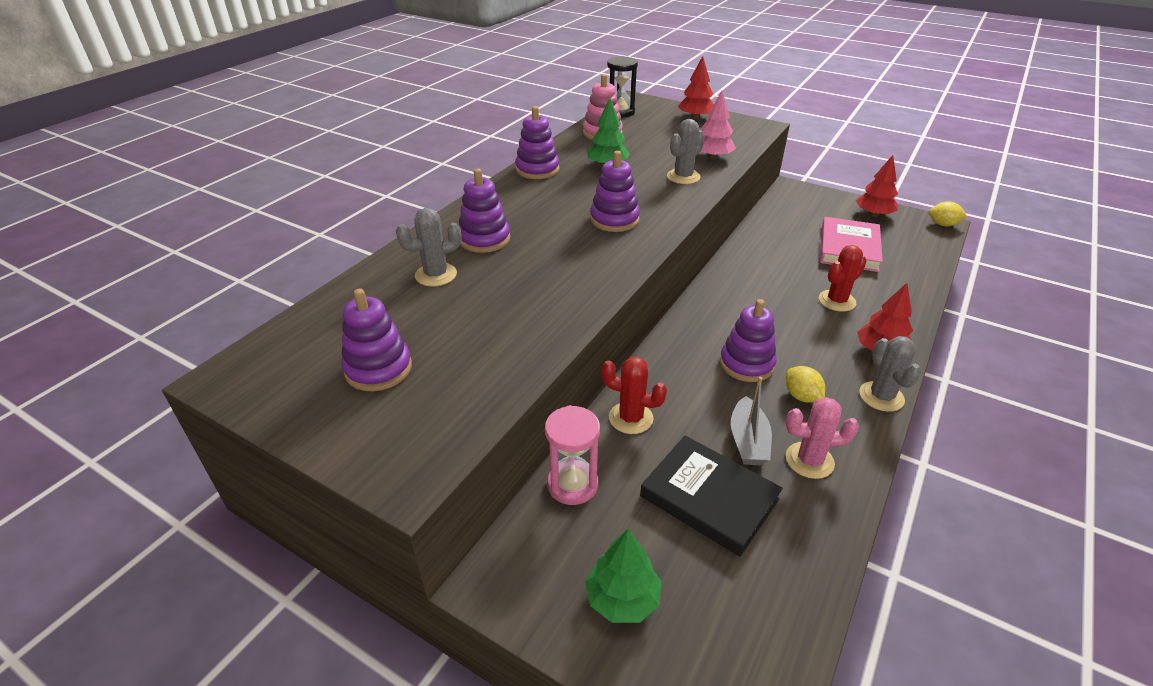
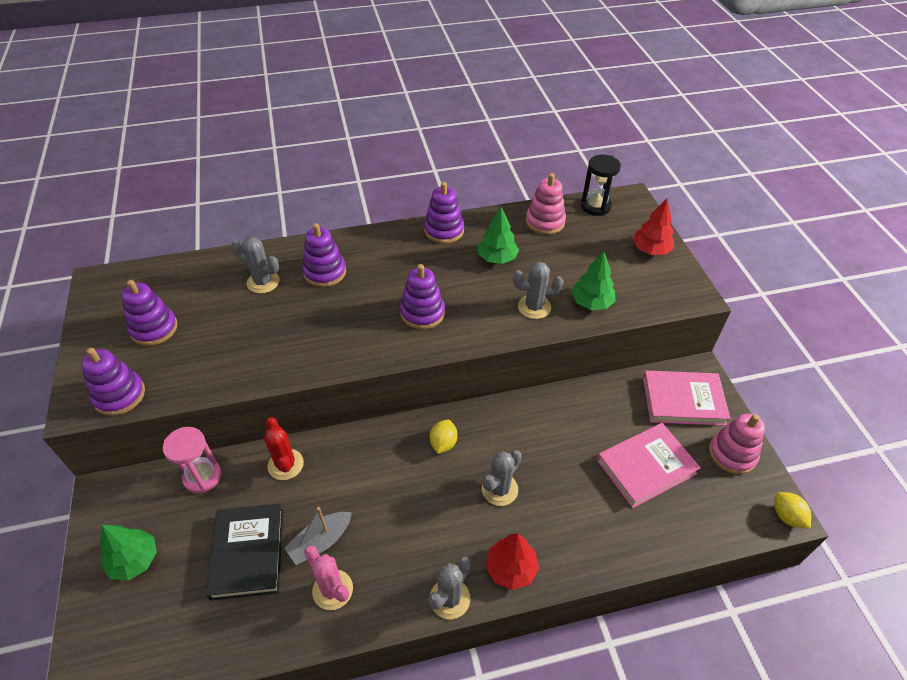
camera: 45 degrees right, 10 degrees up
pink tree [700,91,736,159] -> green tree [571,251,616,310]
purple stacking toy [720,299,777,382] -> purple stacking toy moved to [81,348,145,416]
yellow lemon [786,366,825,403] -> yellow lemon moved to [430,420,457,454]
red cactus [819,245,867,312] -> none
red tree [856,155,898,217] -> pink stacking toy [709,414,765,474]
none -> grey cactus [482,450,522,506]
none -> pink book [643,371,730,426]

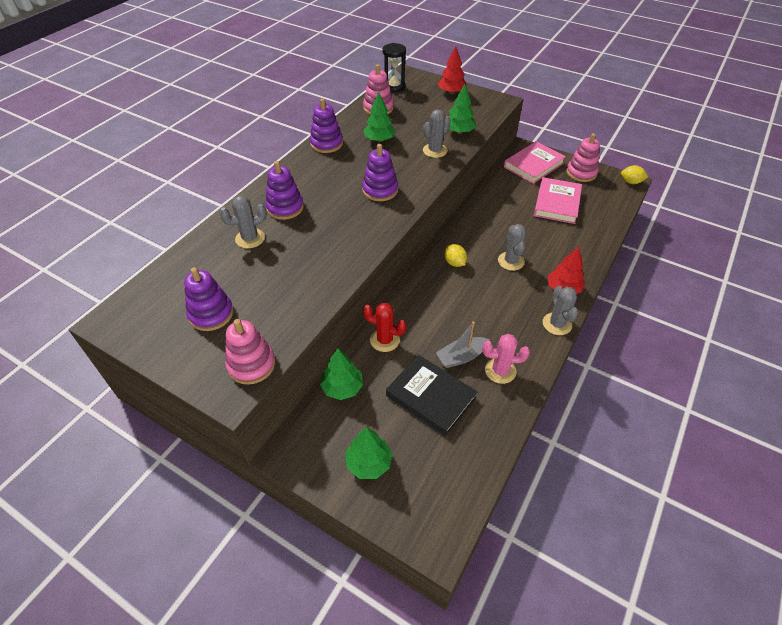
camera: 45 degrees left, 0 degrees up
purple stacking toy [81,348,145,416] -> pink stacking toy [225,319,275,385]
pink hourglass [163,427,221,493] -> green tree [320,348,363,400]
grey boat [284,507,352,565] -> grey boat turned 60 degrees clockwise [436,322,490,368]

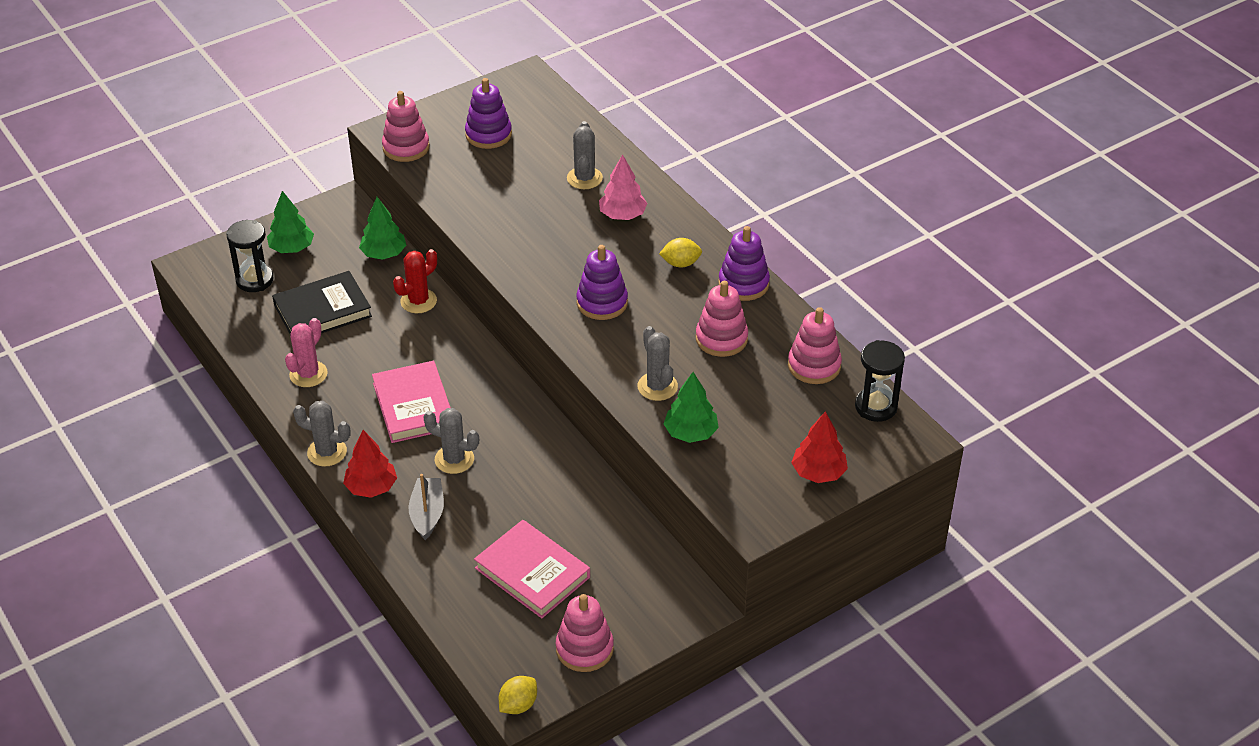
camera: 115 degrees right, 5 degrees down
purple stacking toy [265,161,304,220] -> pink tree [599,154,647,220]
green tree [364,92,396,142] -> pink stacking toy [696,281,748,357]
grey boat [436,322,490,368] -> grey boat moved to [409,474,444,540]
yellow lemon [445,244,467,267] -> yellow lemon moved to [659,238,702,267]
pink book [504,141,566,184] -> pink book moved to [372,361,451,443]
none -> black hourglass [226,220,274,292]

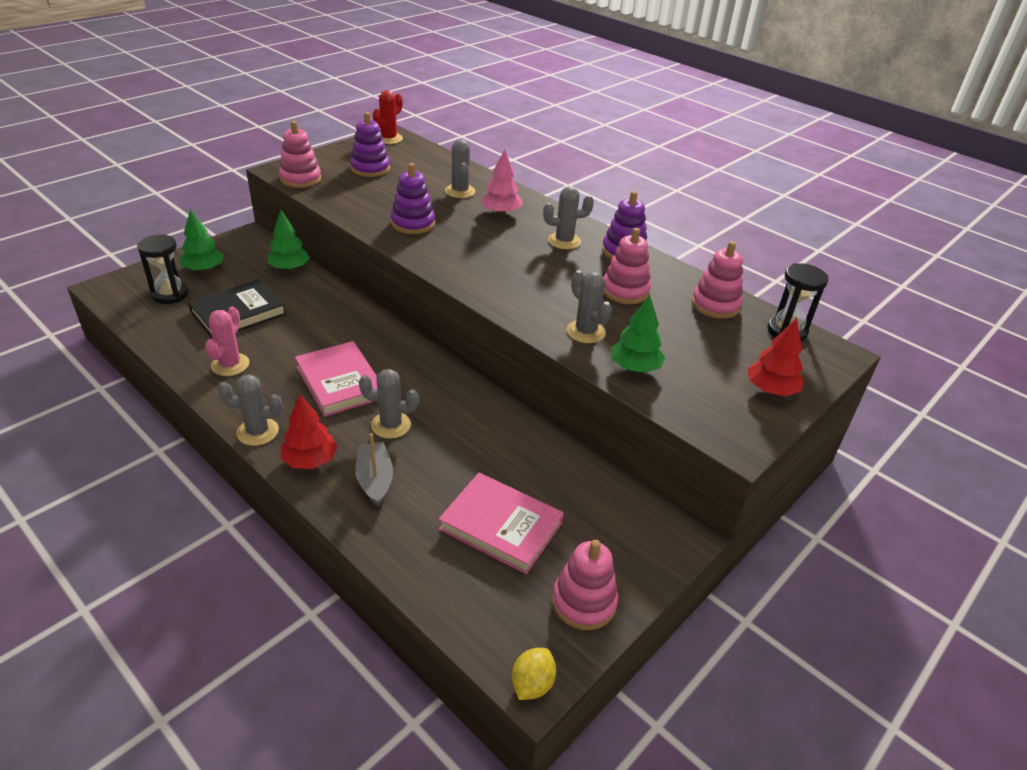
camera: 15 degrees left, 5 degrees down
red cactus [393,249,437,313] -> red cactus moved to [373,90,403,144]
purple stacking toy [576,245,628,320] -> purple stacking toy moved to [391,163,435,234]
yellow lemon [659,238,702,267] -> grey cactus [543,186,594,249]

